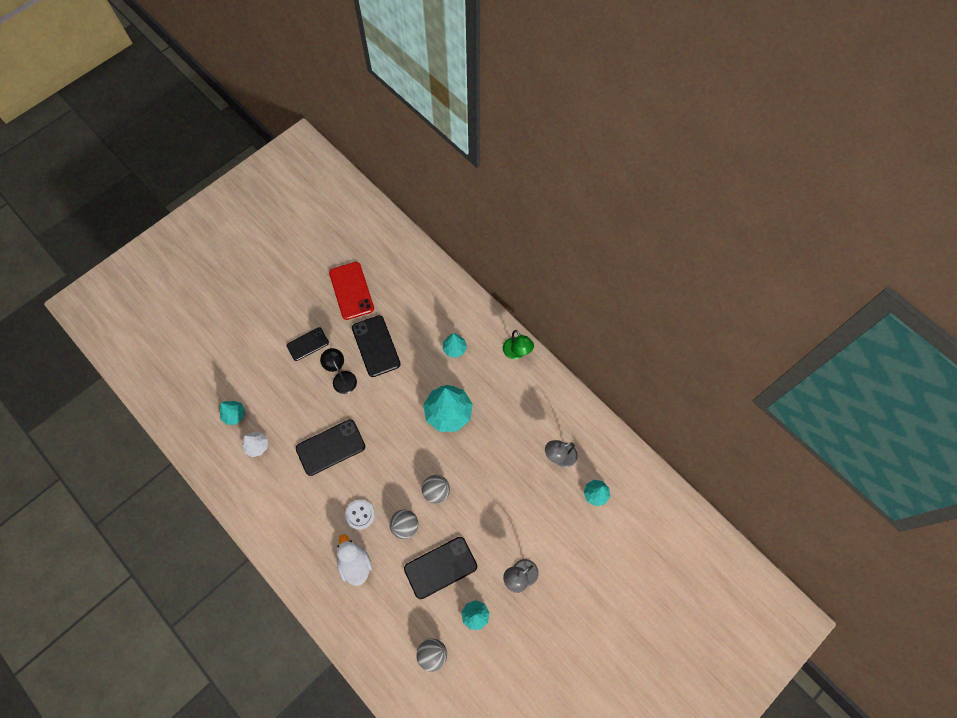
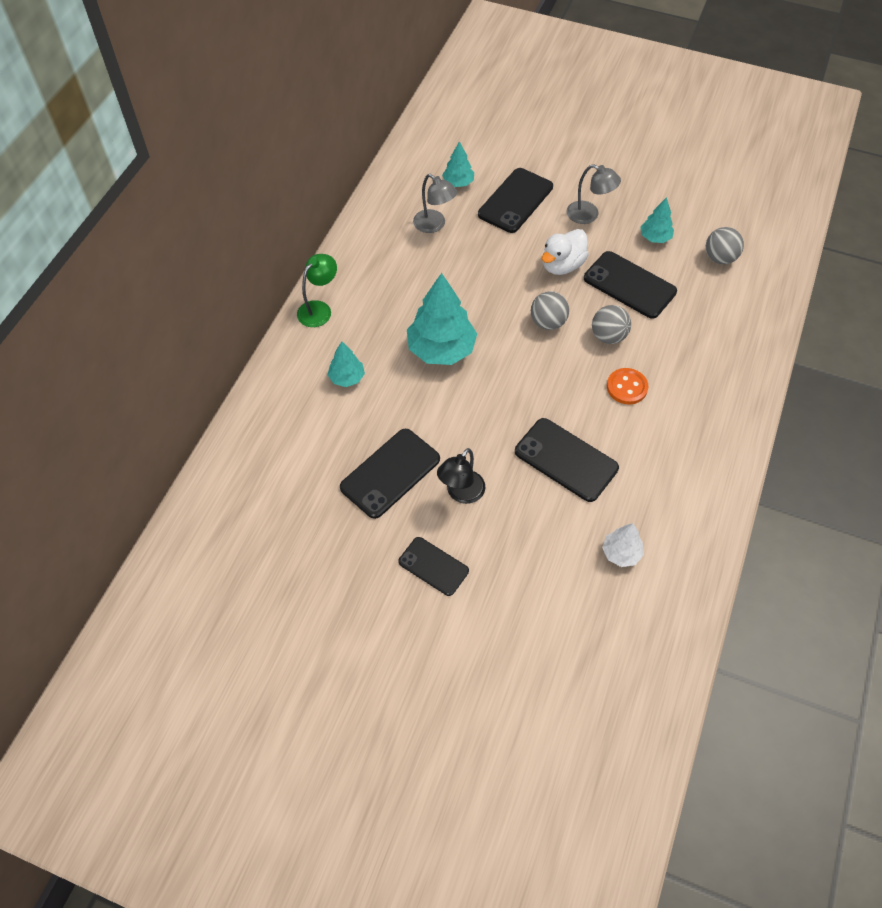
camera: 115 degrees left, 10 degrees down
turquoise tree [220,401,245,425] -> none
red phone [329,262,374,320] -> none
white duck [337,534,372,586] -> white duck moved to [542,229,589,275]
white button [345,500,375,530] -> orange button [607,368,648,404]
none -> black phone [478,168,553,233]

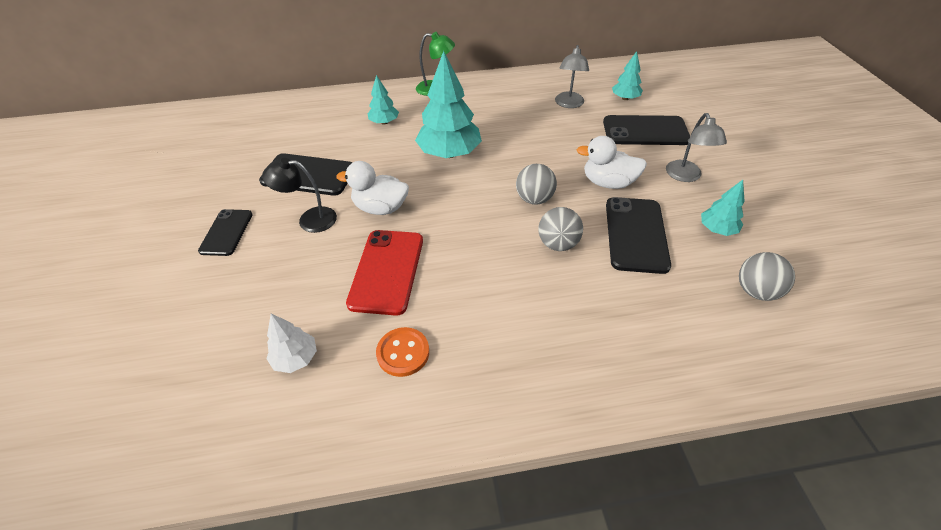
camera: 60 degrees right, 10 degrees down
black phone [515,418,619,502] -> red phone [346,230,423,316]
orange button [607,368,648,404] -> orange button moved to [376,327,429,377]
none -> white duck [336,161,409,215]

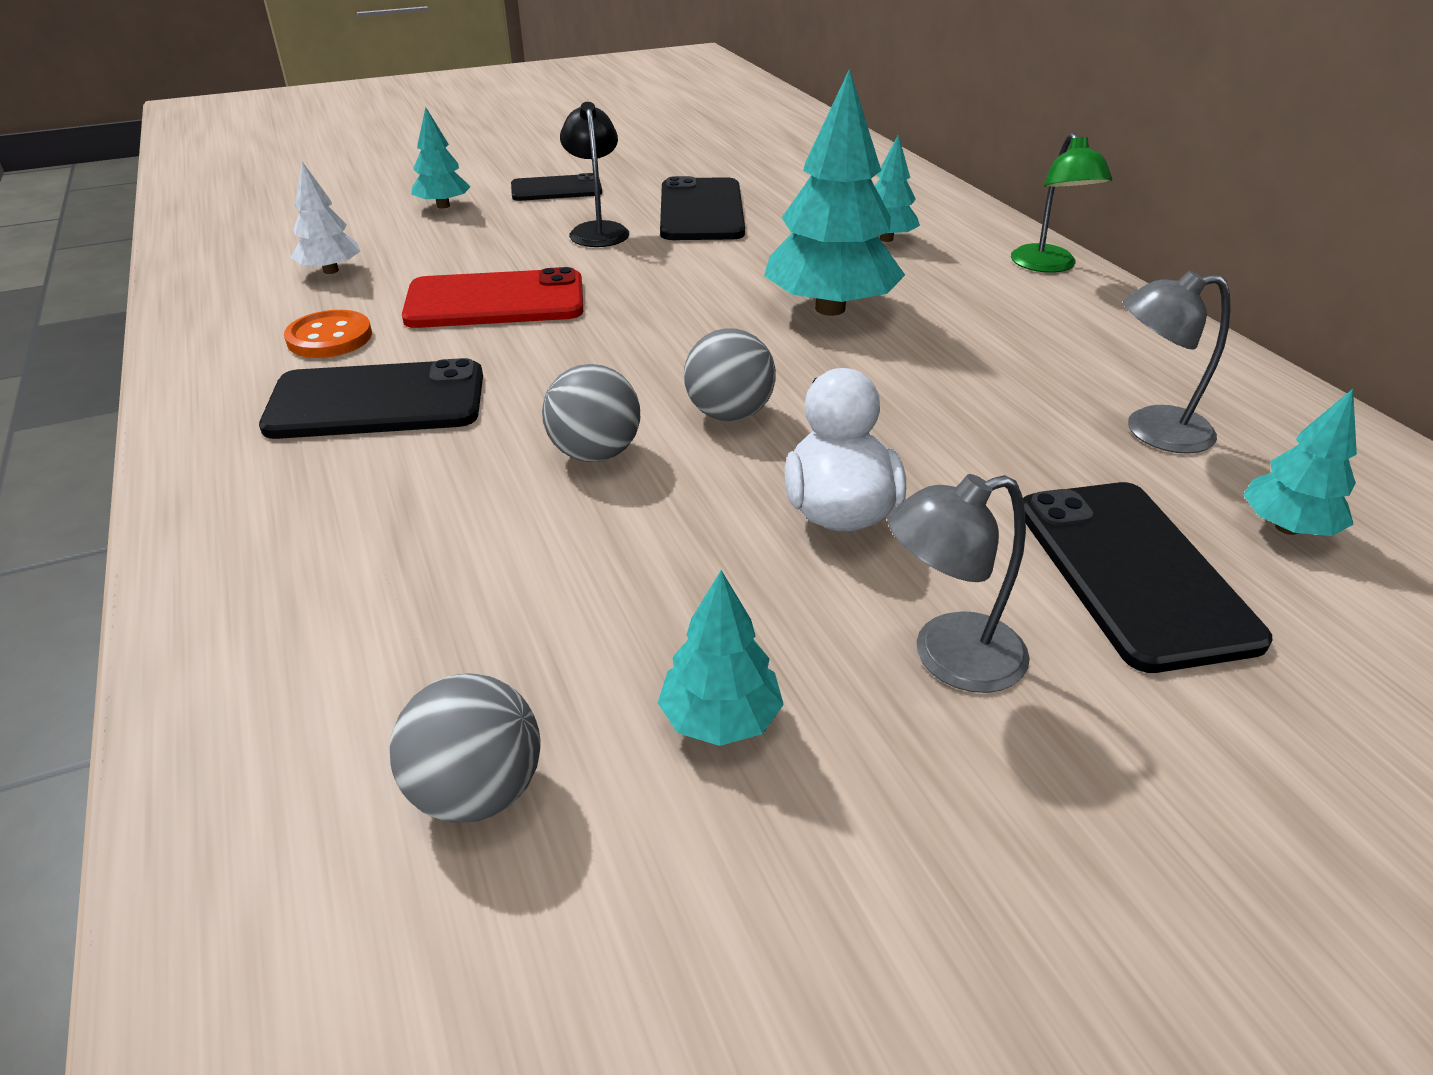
camera: 75 degrees right, 10 degrees down
white duck [336,161,409,215] -> none
black phone [606,197,671,274] -> black phone moved to [259,358,483,439]
none -> turquoise tree [411,107,471,209]

